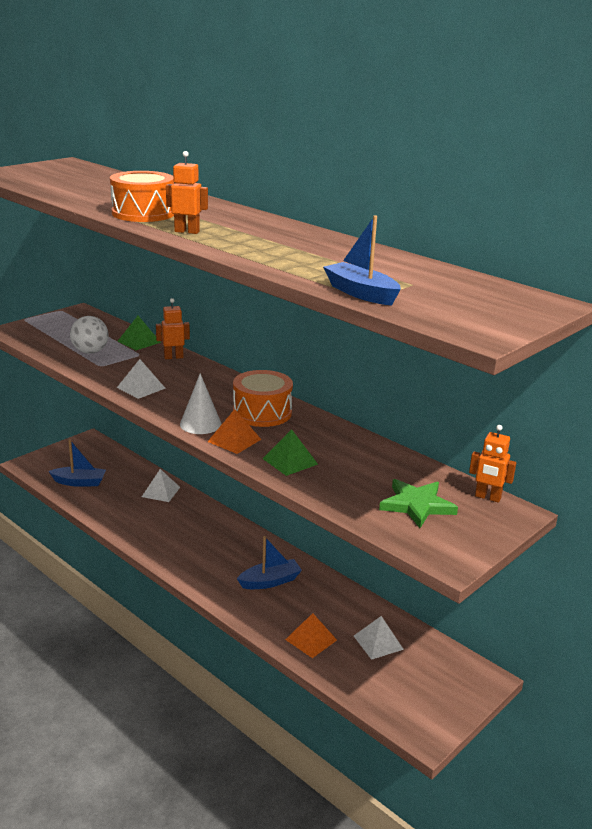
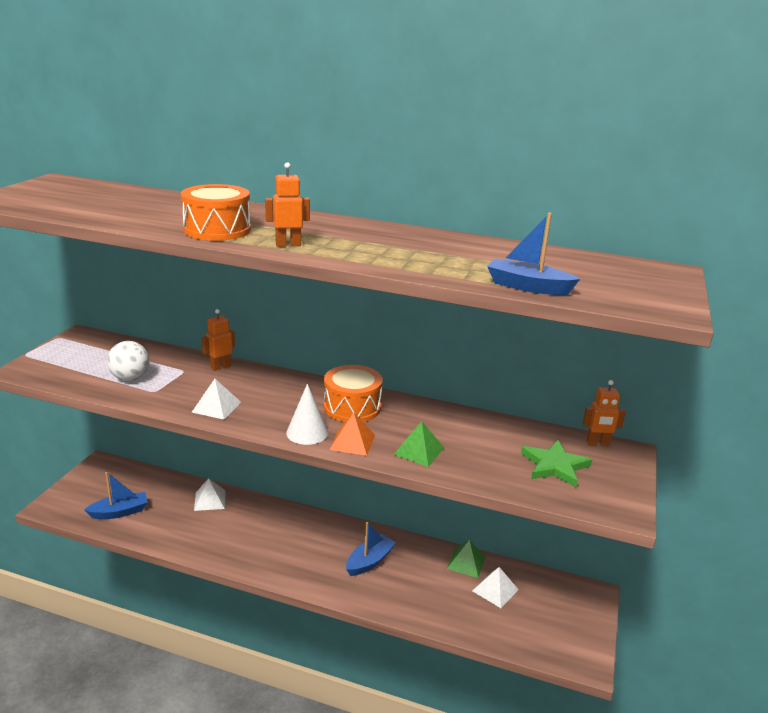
camera: 25 degrees left, 0 degrees up
green pyramid [118,316,161,350] -> green pyramid moved to [447,540,486,578]
orange pyramid [285,613,337,658] -> none

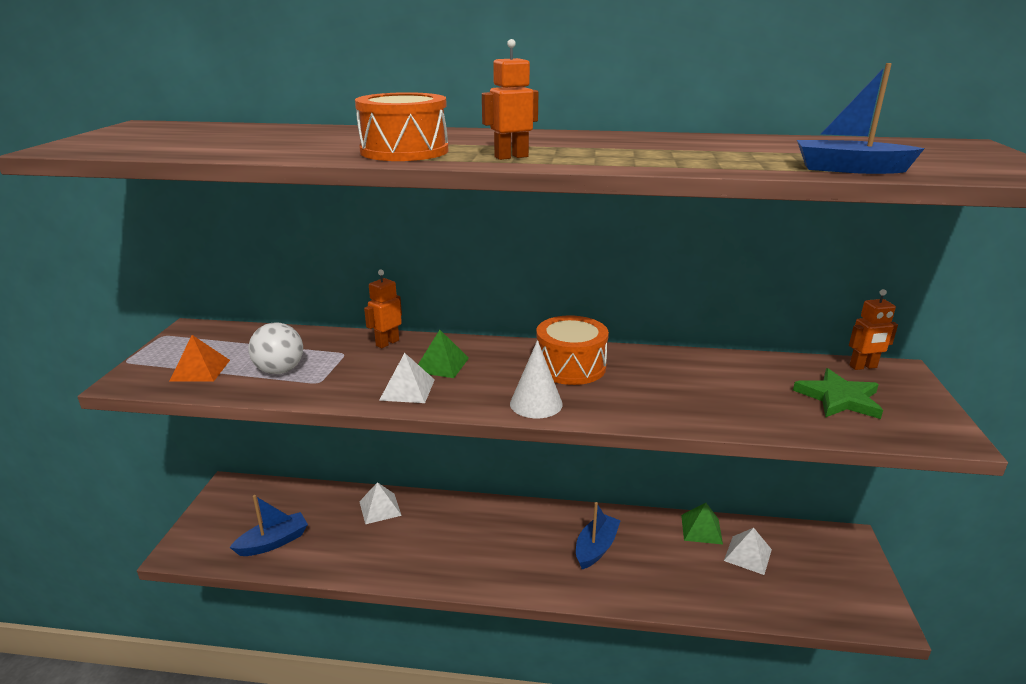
camera: 10 degrees left, 0 degrees up
orange pyramid [329,412,375,456] -> orange pyramid moved to [169,335,230,382]
green pyramid [393,421,444,467] -> green pyramid moved to [418,330,469,378]

